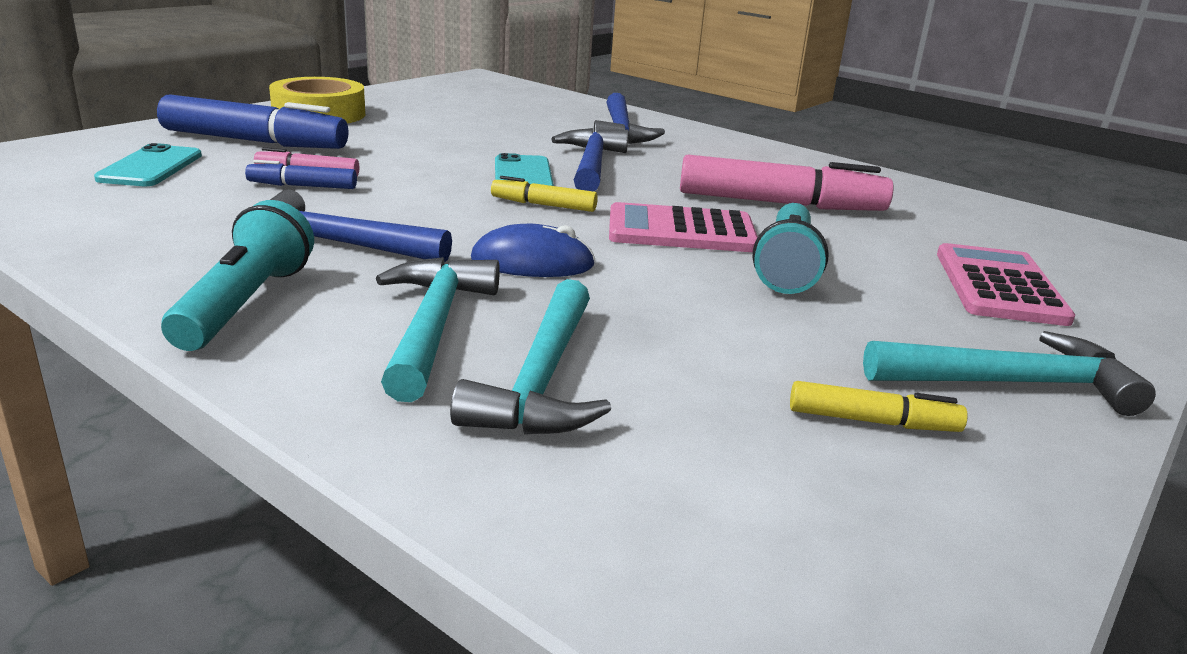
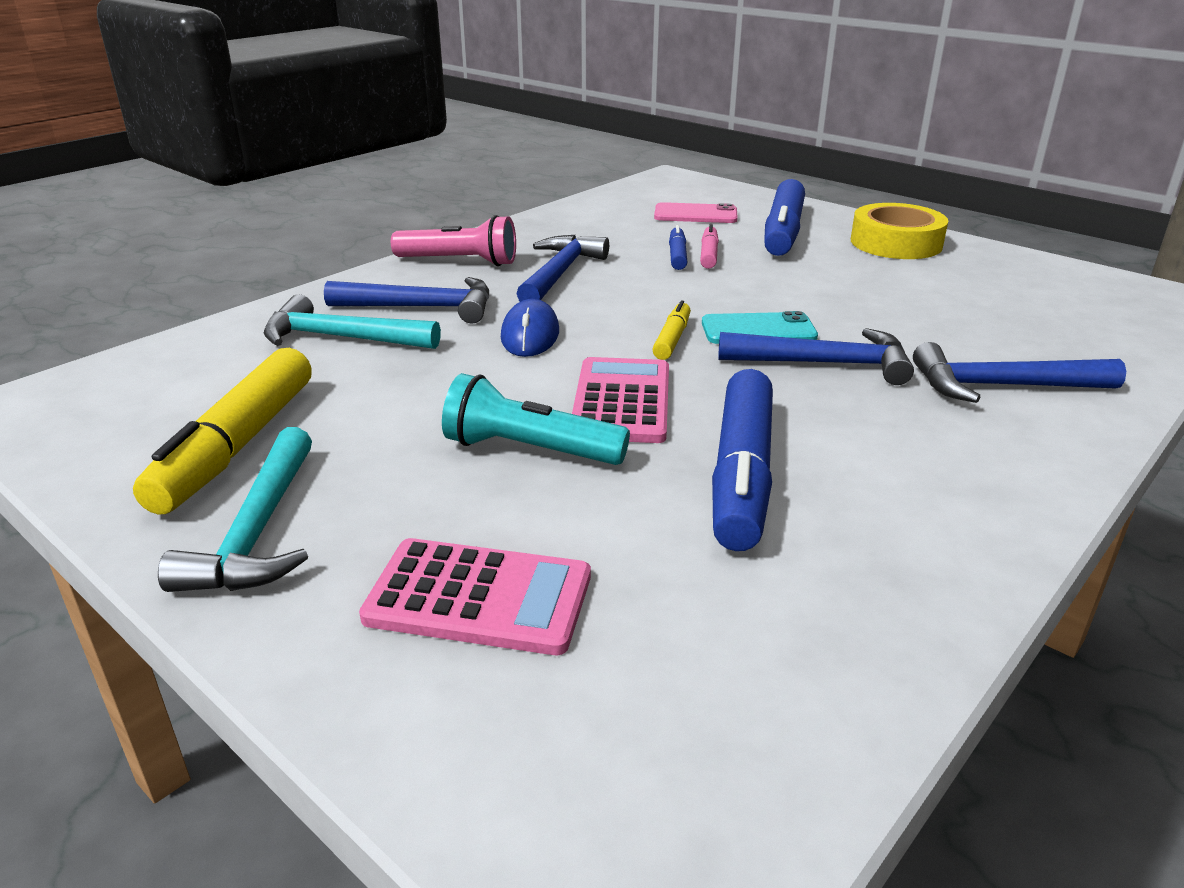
camera: 95 degrees right, 5 degrees up
turquoise phone [94,143,202,186] -> pink phone [654,202,738,223]
turquoise flashlight [161,200,314,351] -> pink flashlight [391,215,516,266]
turquoise hammer [376,257,500,402] -> blue hammer [324,277,489,324]
pink marker [680,155,893,211] -> blue marker [712,369,773,551]
yellow marker [790,381,968,432] -> yellow marker [133,348,312,515], size x2.04

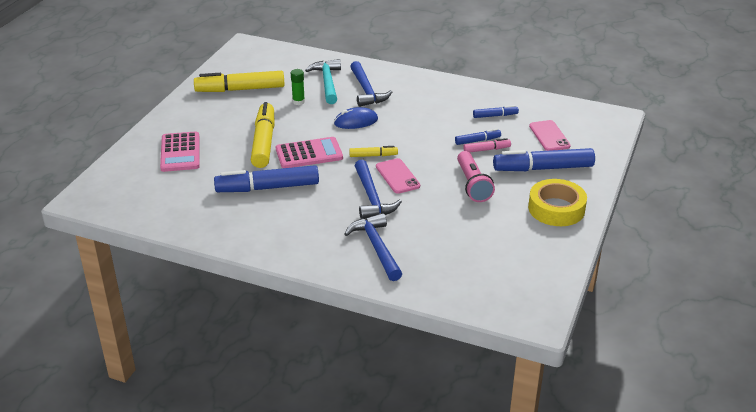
camera: 70 degrees right, 5 degrees up
turquoise hammer [158,427,312,592] -> none
pink flashlight [391,215,516,266] -> pink flashlight moved to [457,151,495,202]
turquoise flashlight [442,373,630,465] -> yellow marker [251,102,275,168]
blue hammer [517,235,609,302] -> none
turquoise phone [702,311,818,344] -> pink phone [376,158,420,194]
none -> green glue stick [291,69,305,105]
none -> blue marker [473,105,519,118]

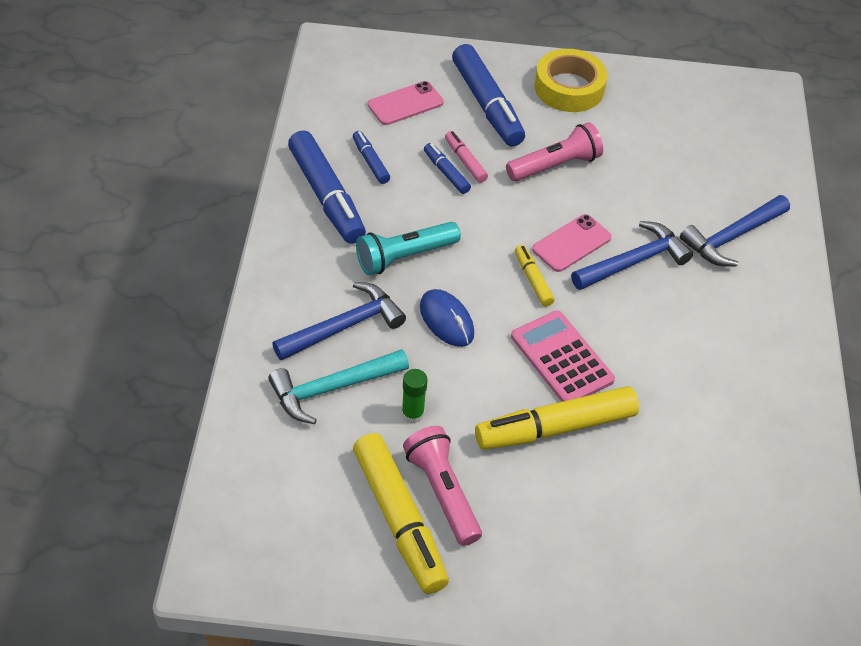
camera: 110 degrees left, 15 degrees up
pink calculator [160,131,200,172] -> none
blue marker [214,165,319,192] -> blue marker moved to [288,130,366,244]
none -> turquoise flashlight [356,222,461,275]
none -> pink flashlight [403,426,482,546]

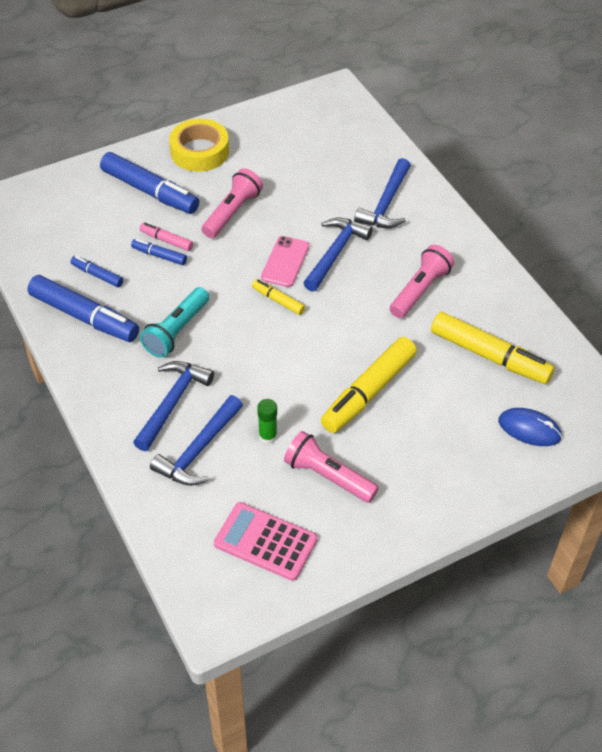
camera: 30 degrees left, 0 degrees up
turquoise hammer [268,349,409,424] -> blue hammer [150,395,243,486]
yellow marker [353,433,449,594] -> yellow marker moved to [431,312,555,384]
pink phone [368,81,444,125] -> none
blue mouse [420,289,474,347] -> blue mouse moved to [498,408,562,446]
pink calculator [511,310,615,402] -> pink calculator moved to [214,502,317,581]
none -> pink flashlight [390,245,454,318]

